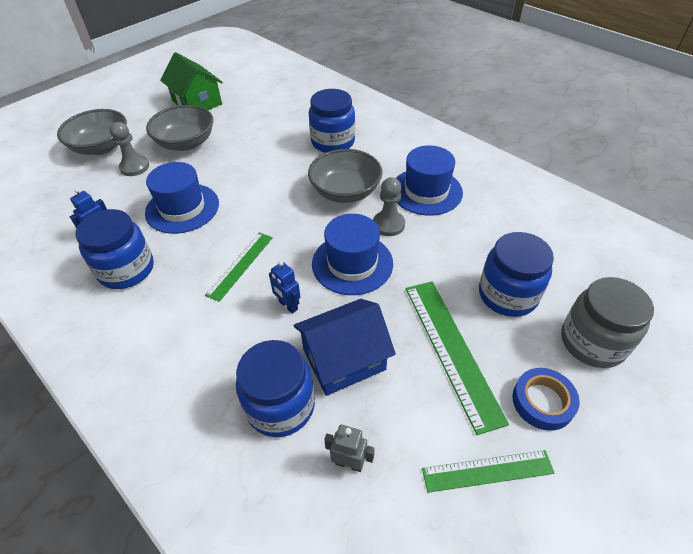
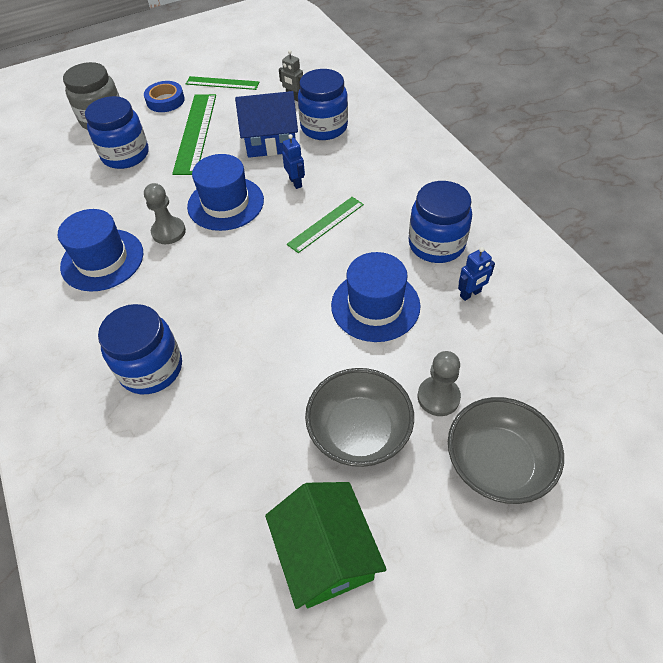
camera: 160 degrees left, 5 degrees up
grey bowl [308,149,382,203] -> none

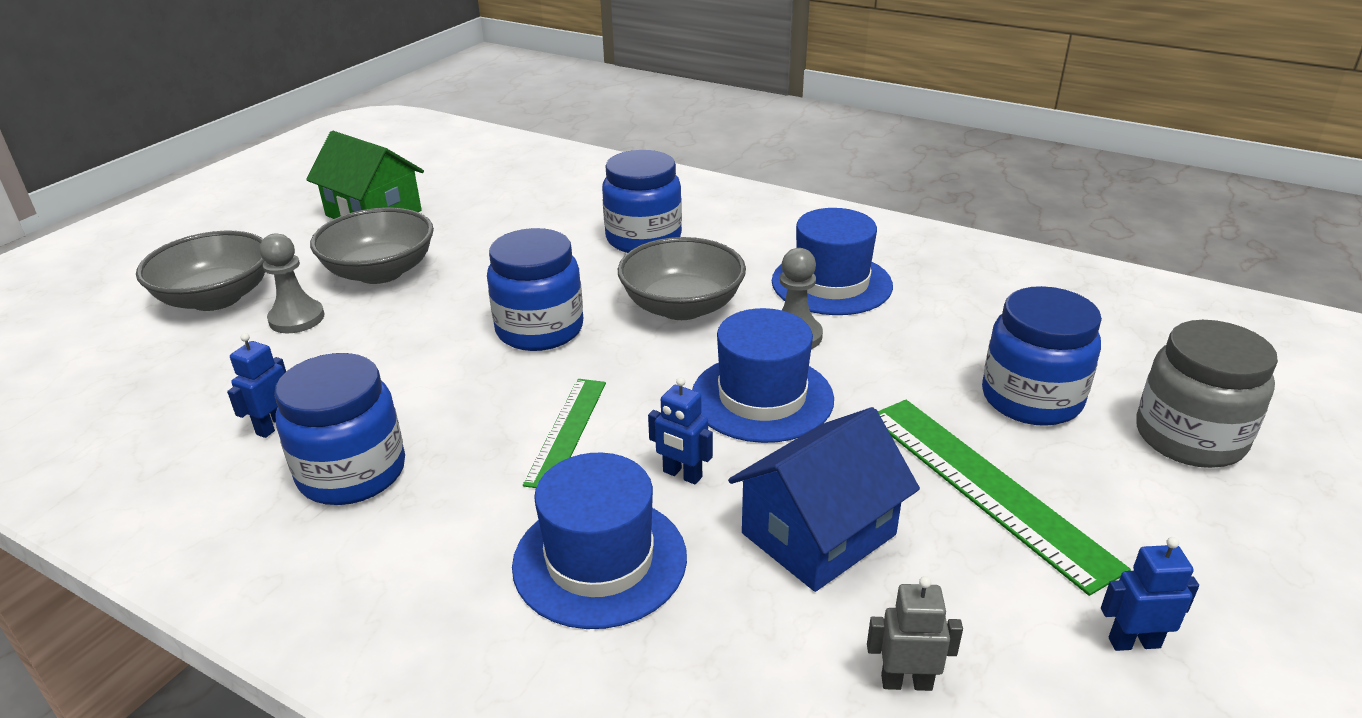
camera: 145 degrees right, 20 degrees down
blue tape [144,81,185,112] -> none
green ruler [186,76,259,90] -> blue robot [1101,537,1199,651]
blue jar [298,69,348,140] -> blue jar moved to [487,228,583,351]
blue hat [331,252,420,342] -> blue hat moved to [512,453,687,629]
none -> grey bowl [618,237,746,320]

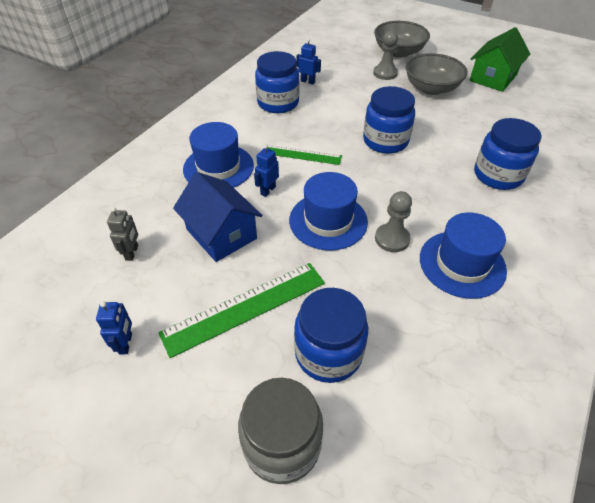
camera: 90 degrees right, 15 degrees up
grey bowl [618,237,746,320] -> none

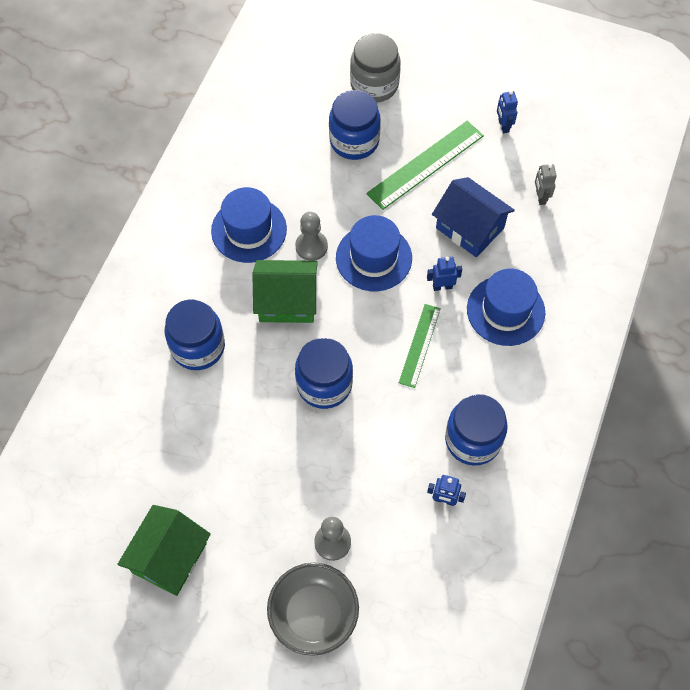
camera: 170 degrees right, 15 degrees up
blue robot [254,144,279,197] -> blue robot turned 120 degrees counterclockwise [427,257,462,291]
green ruler [266,144,342,165] -> green ruler turned 75 degrees counterclockwise [399,304,441,388]
grey bowl [405,53,468,95] -> none
none -> green house [252,260,318,323]

